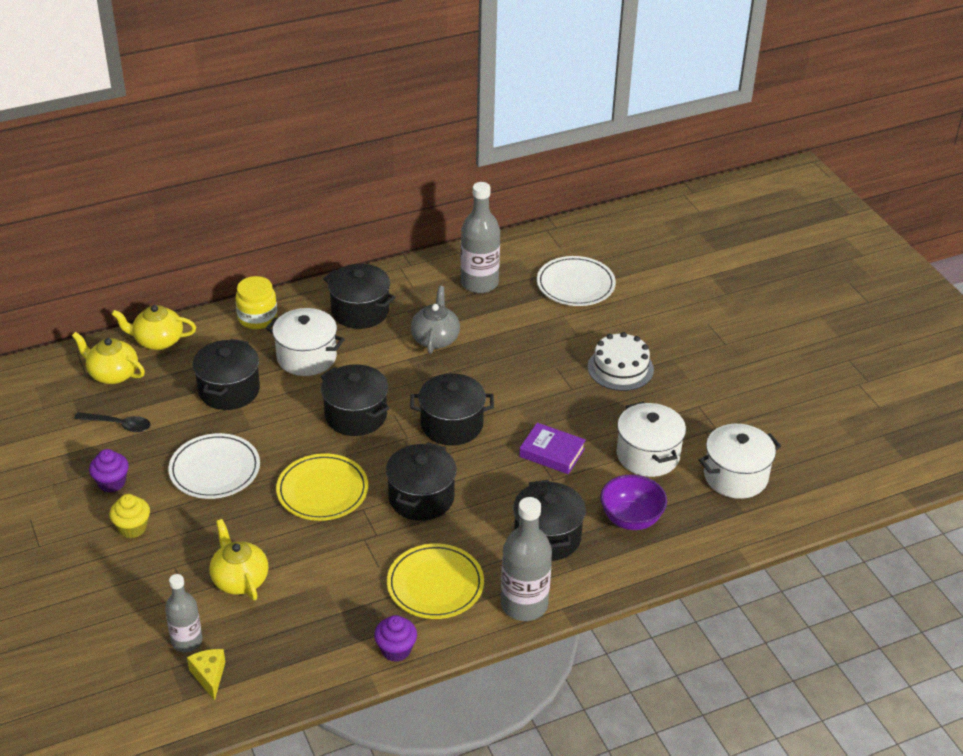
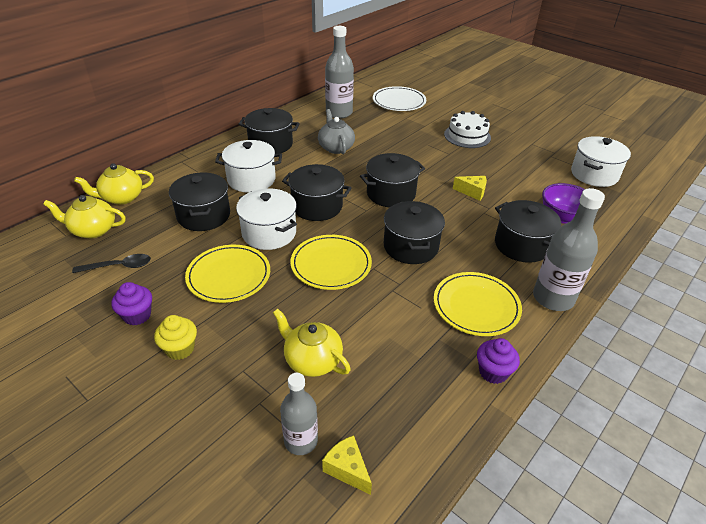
camera: 25 degrees left, 0 degrees up
white plate [168,433,260,499] -> yellow plate [185,245,270,303]
yellow jar [235,276,277,329] -> none
purple book [519,423,586,474] -> yellow cheese [453,176,487,201]
white pot [617,402,686,477] -> white pot moved to [236,188,297,250]

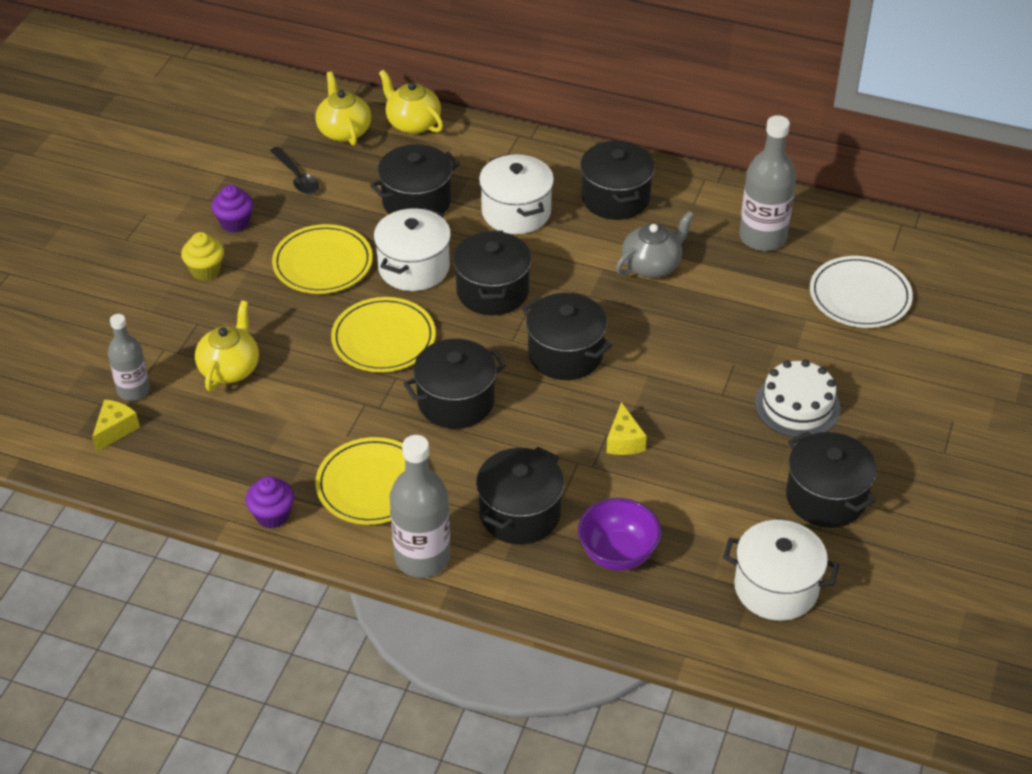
camera: 70 degrees right, 5 degrees up
none -> black pot [786,431,877,528]

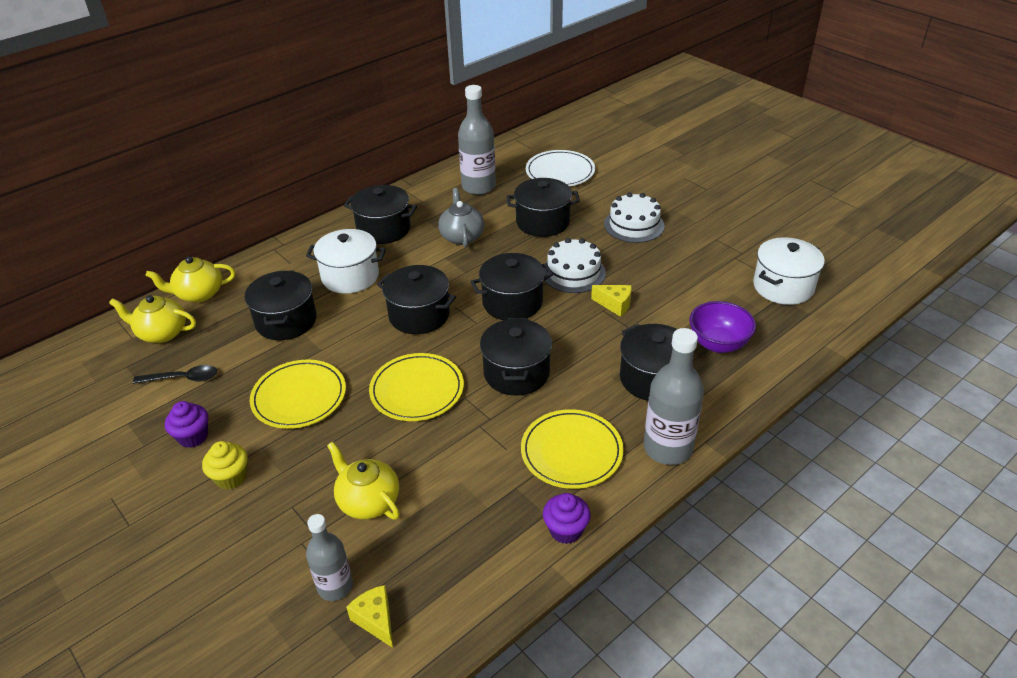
camera: 60 degrees left, 5 degrees down
white pot [374,208,451,291] -> none
black pot [786,431,877,528] -> black pot moved to [507,178,580,237]
none -> white cake [544,238,606,293]

